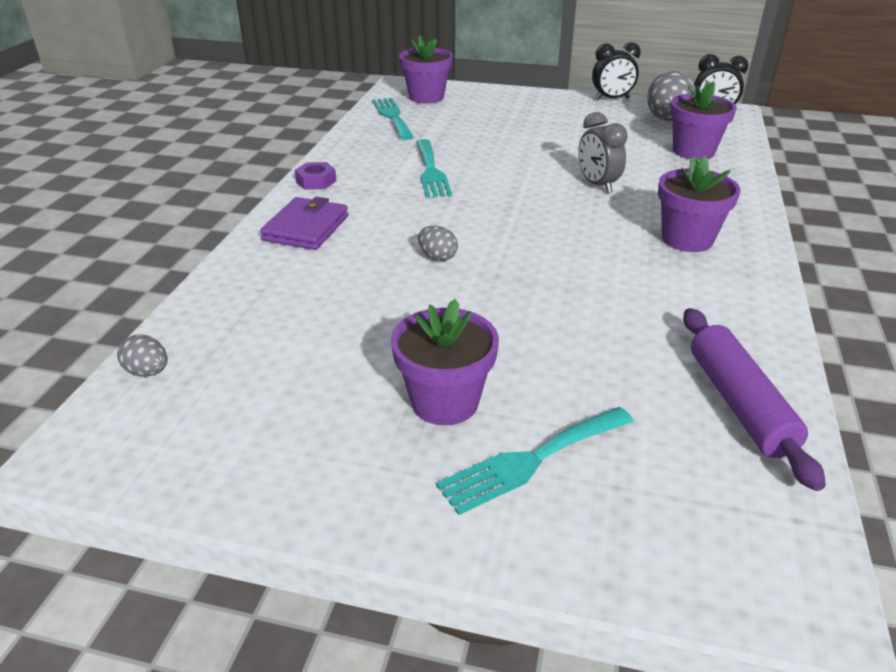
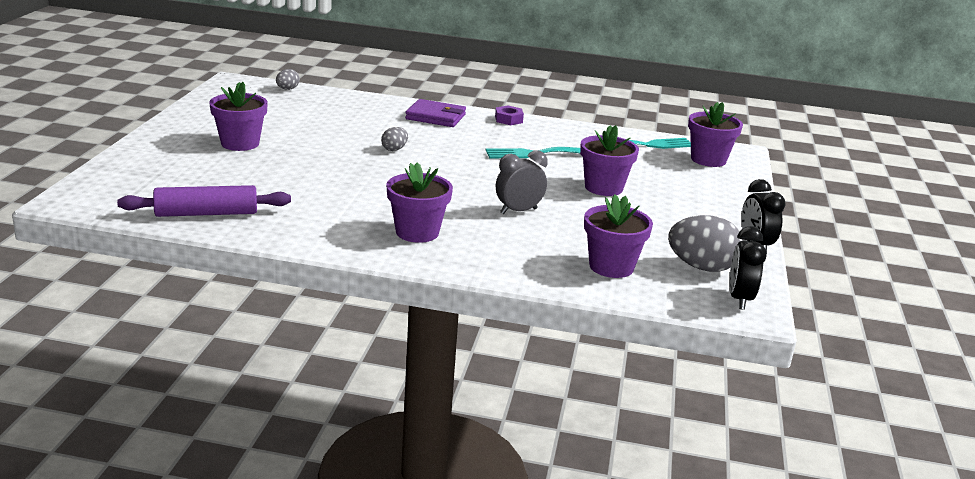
camera: 85 degrees right, 10 degrees down
turquoise fork [436,407,634,515] -> none
none -> purple flower pot [580,125,639,196]

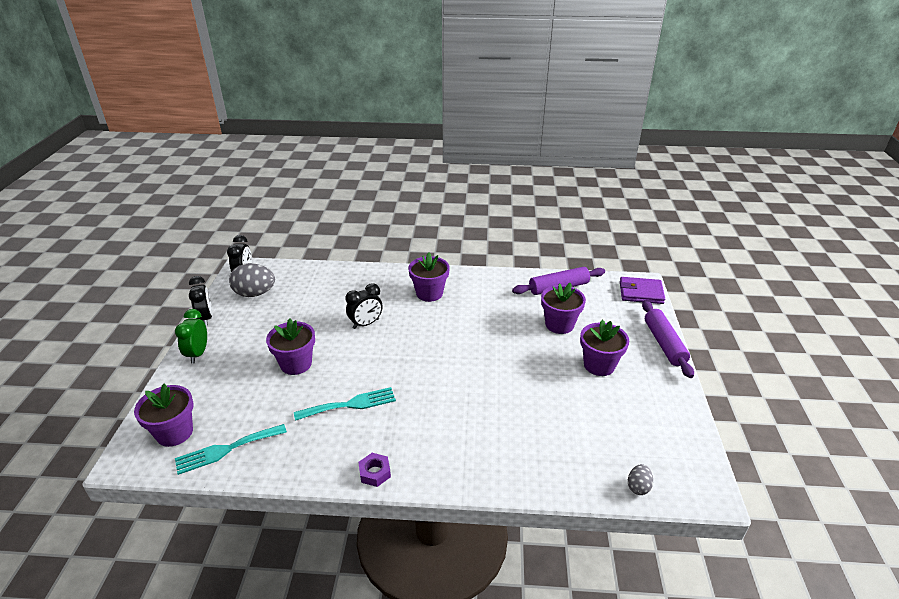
camera: 175 degrees right, 10 degrees up
grey egg [381,127,408,151] -> none
purple wallet [405,99,466,127] -> purple wallet moved to [620,277,665,304]
grey clock [496,150,548,214] -> black clock [346,283,383,329]
purple flower pot [584,194,653,278] -> purple flower pot moved to [541,283,586,334]
none -> green clock [175,309,207,364]
none -> purple rolling pin [642,300,694,378]

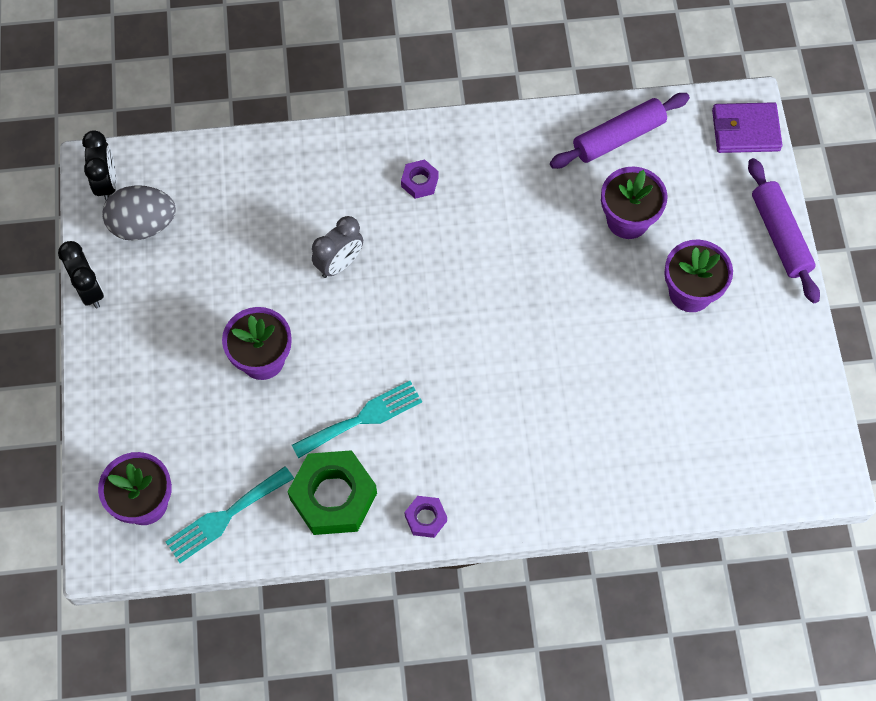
camera: 10 degrees left, 30 degrees up
green clock [175,309,207,364] -> none
black clock [346,283,383,329] -> grey clock [312,216,363,278]
purple flower pot [408,252,450,302] -> purple nut [401,159,439,199]
grey egg [628,464,653,495] -> none
none -> green nut [288,450,377,535]

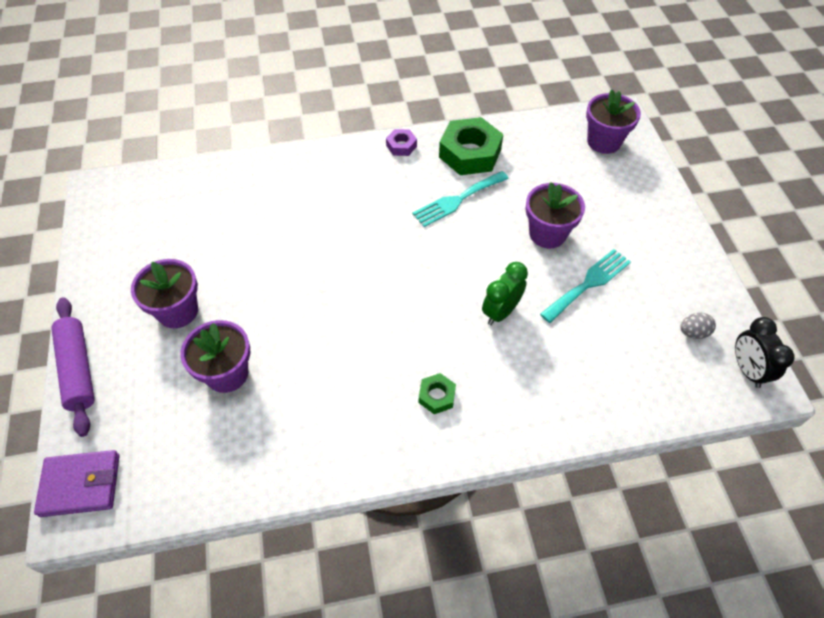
camera: 175 degrees right, 10 degrees down
black clock [58,241,104,308] -> none
grey egg [102,185,176,241] -> grey egg [680,313,716,339], size x0.51
turquoise fork [165,466,294,563] -> turquoise fork moved to [540,249,631,323]
grey clock [312,216,363,278] -> green clock [482,262,528,325]
purple nut [401,159,439,199] -> green nut [419,373,456,414]
purple rolling pin [550,93,690,169] -> none

